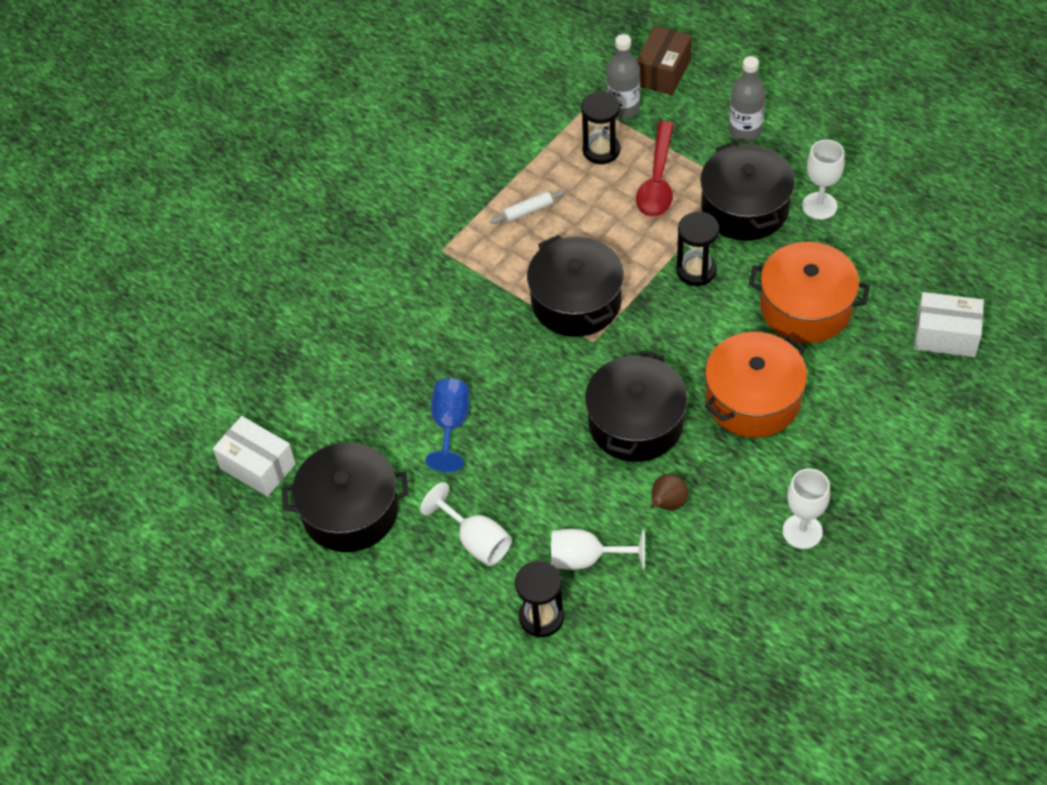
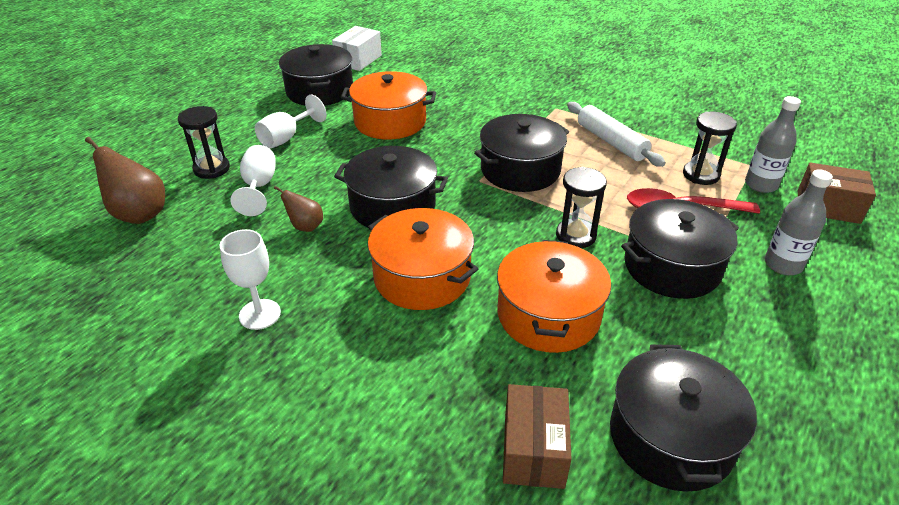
camera: 80 degrees right, 15 degrees down
blue goblet [425,378,470,472] -> orange pot [341,71,436,139]
white rolling pin [490,190,565,224] -> white rolling pin [567,102,666,167], size x1.90
white goblet [802,139,845,220] -> none
white box [914,292,984,357] -> brown box [503,384,571,489]
none -> brown pear [85,137,165,224]
none -> black pot [610,344,757,492]

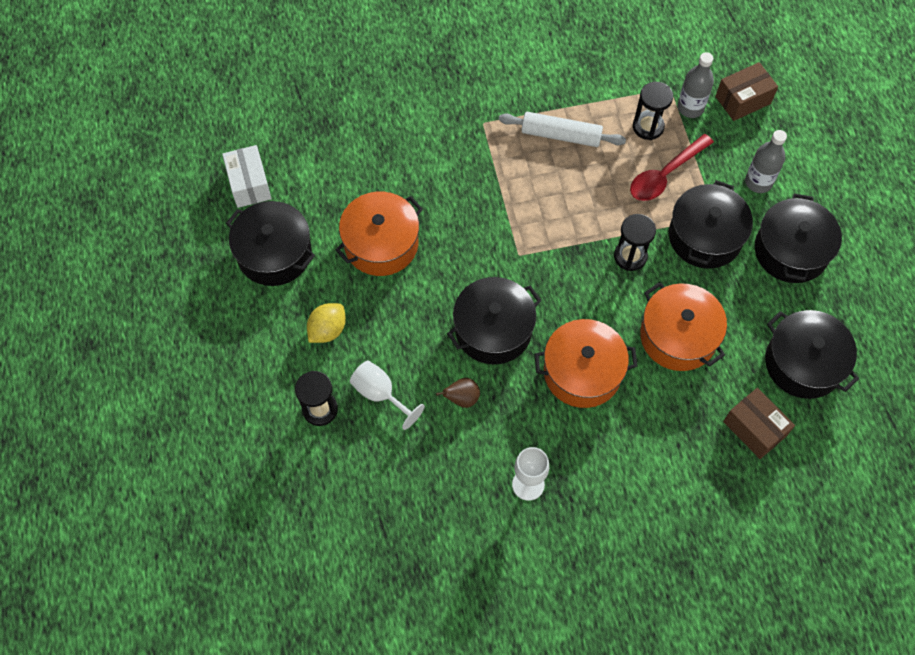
camera: 45 degrees left, 25 degrees up
brown pear [85,137,165,224] -> none
white goblet [255,95,327,149] -> yellow lemon [307,303,346,343]
black pot [474,114,569,192] -> black pot moved to [755,193,842,283]

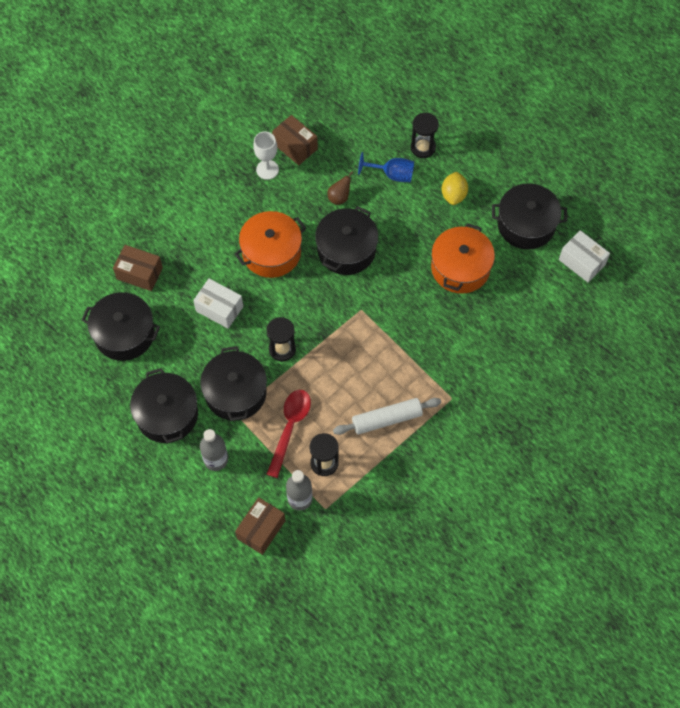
camera: 150 degrees right, 0 degrees up
white goblet [350,360,425,430] -> blue goblet [358,152,414,182]
orange pot [640,282,727,371] -> white box [193,278,243,329]
none -> brown box [272,115,318,165]

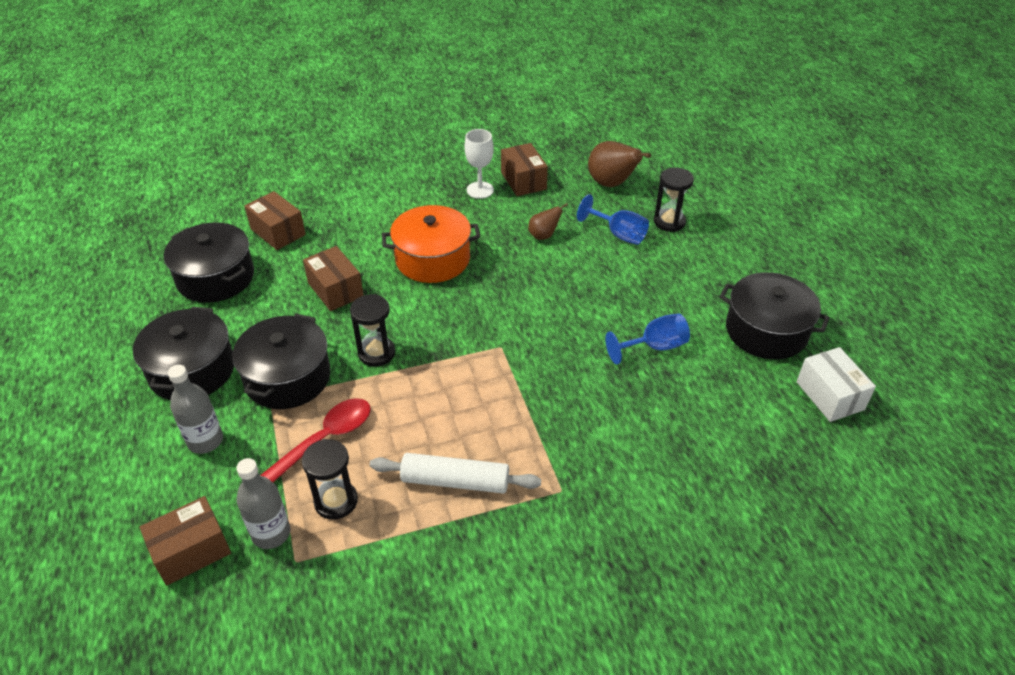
camera: 25 degrees right, 20 degrees down
white box [193,278,243,329] -> brown box [303,246,364,311]
black pot [315,206,378,275] -> none
orange pot [431,223,495,294] -> blue goblet [605,313,690,364]
yellow lemon [442,172,468,205] -> none
none -> brown pear [588,141,651,187]

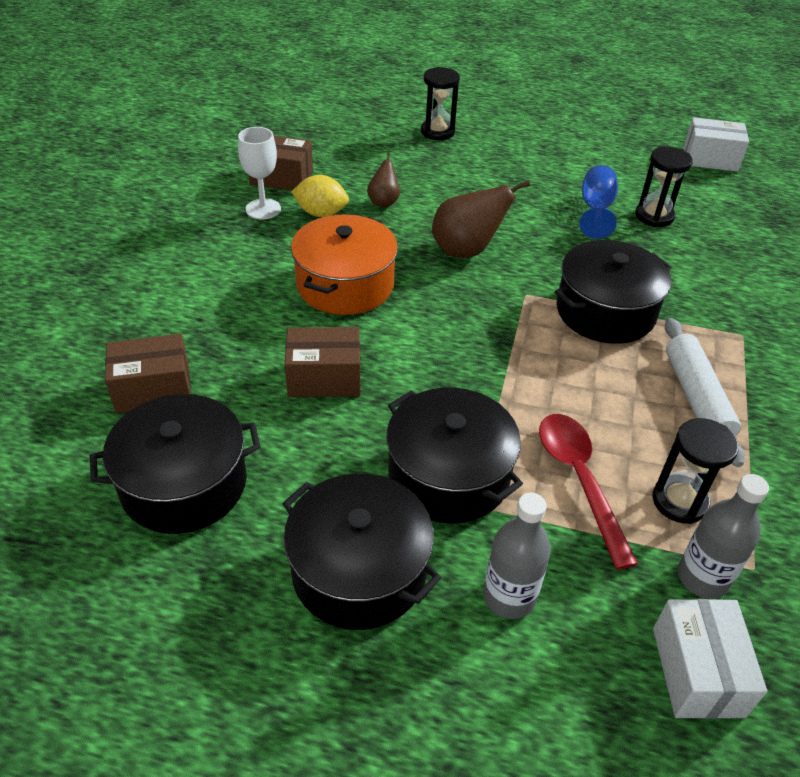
camera: 60 degrees left, 0 degrees up
brown box [139,496,231,585] -> white box [653,599,767,719]
black hourglass [350,294,395,367] -> black hourglass moved to [635,147,693,227]
white rolling pin [370,453,541,493] -> white rolling pin turned 45 degrees counterclockwise [665,318,745,467]
blue goblet [577,194,649,245] -> none
brown pear [588,141,651,187] -> brown pear moved to [432,180,530,258]
black pot [720,272,830,359] -> black pot moved to [555,240,672,344]
none -> yellow lemon [291,175,349,217]

